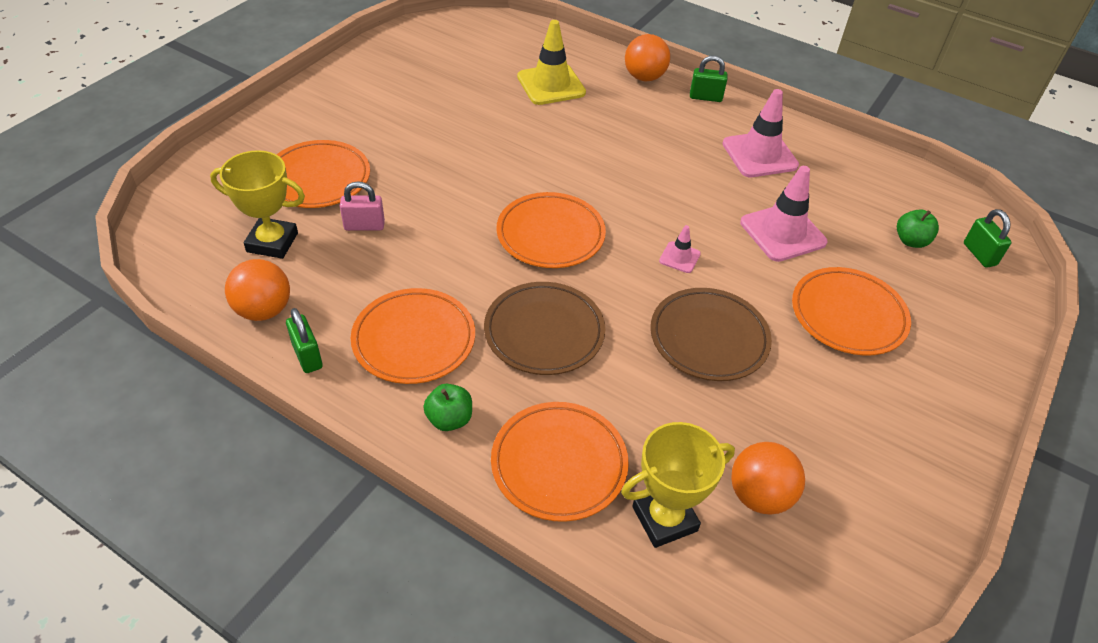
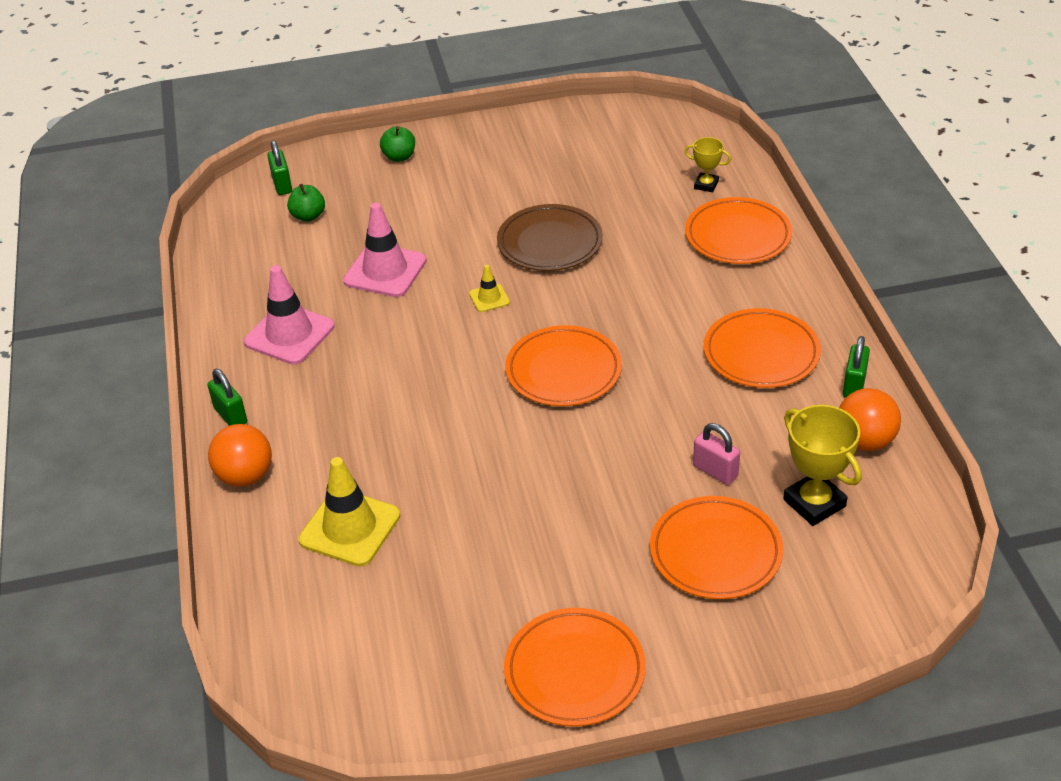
camera: 130 degrees left, 5 degrees down
green apple [423,384,472,431] -> green apple moved to [380,126,415,162]
brown plate [484,282,605,375] -> none
yellow trophy [621,422,735,548] -> yellow trophy [684,137,731,192], size x0.57
pink traffic cone [659,225,701,273] -> yellow traffic cone [469,265,510,312]
orange ball [731,442,805,515] -> none
orange plate [792,267,911,356] -> orange plate moved to [504,608,646,727]
green padlock [964,209,1012,268] -> green padlock turned 45 degrees counterclockwise [267,140,292,195]

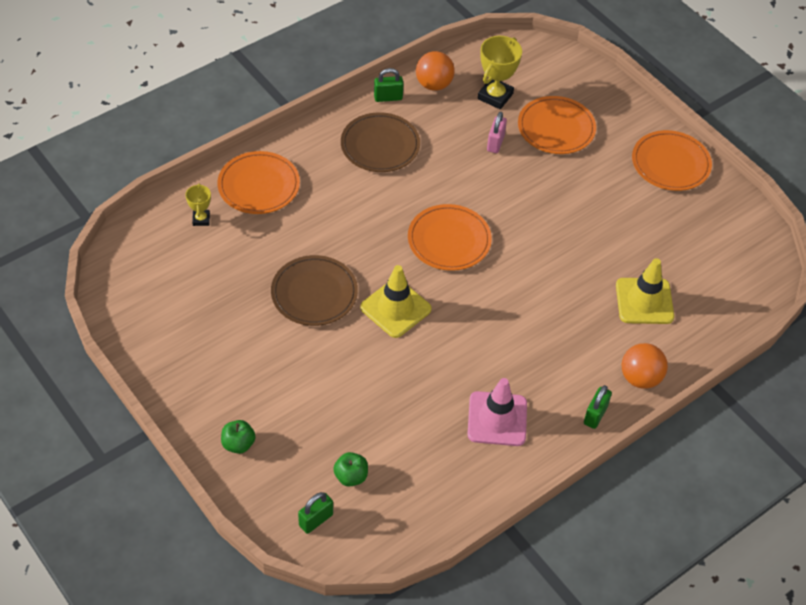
camera: 120 degrees left, 10 degrees up
pink traffic cone [343,203,427,297] -> none
yellow traffic cone [469,265,510,312] -> yellow traffic cone [360,265,431,338], size x2.02
orange plate [704,308,821,388] -> brown plate [341,112,420,172]

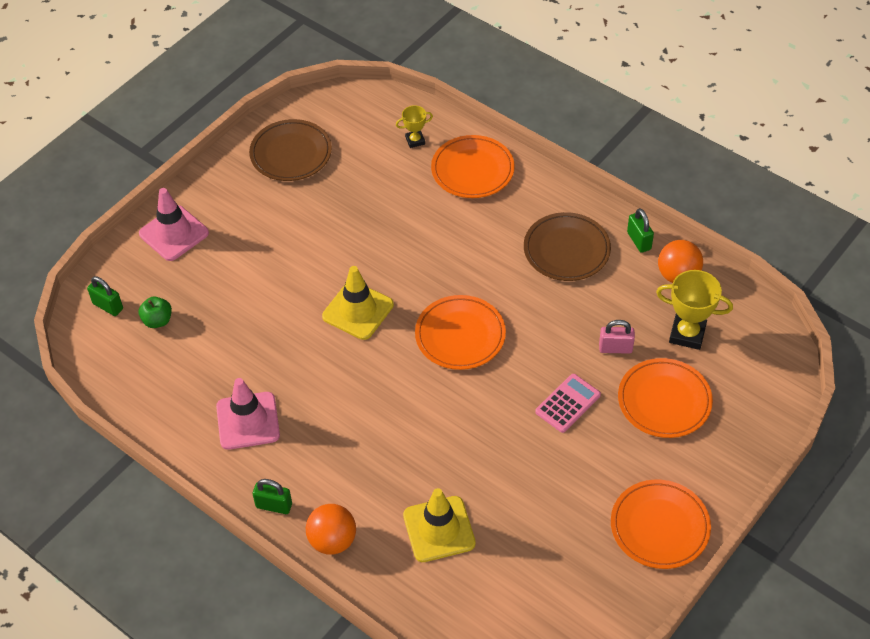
camera: 80 degrees right, 0 degrees up
green apple [221,420,256,454] -> pink traffic cone [139,188,209,261]
brown plate [271,255,358,326] -> brown plate moved to [249,119,332,181]
none -> pink calculator [535,374,601,433]

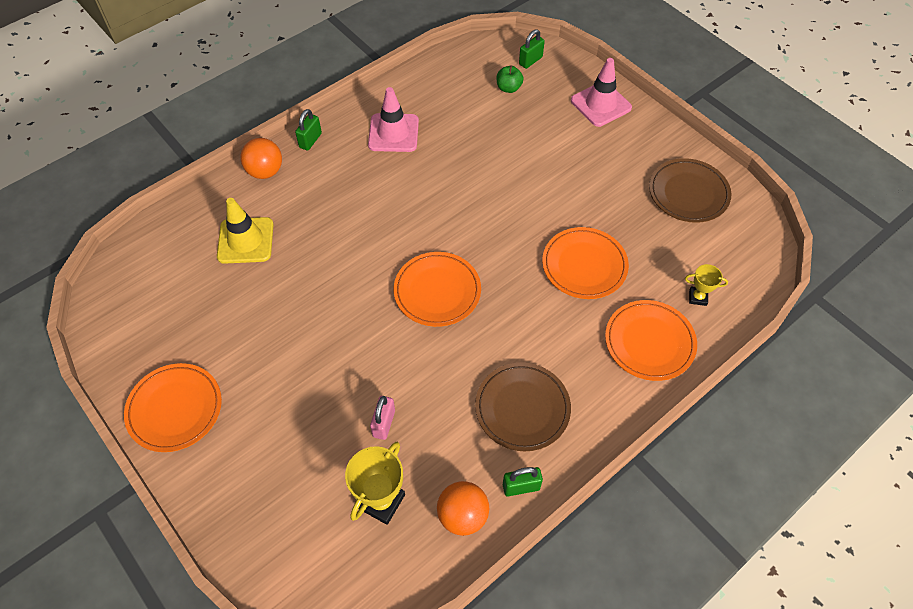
camera: 100 degrees right, 5 degrees up
yellow traffic cone [322,266,394,340] -> none
yellow trophy [396,105,433,148] -> yellow trophy turned 75 degrees counterclockwise [685,264,728,306]
pink calculator [535,374,601,433] -> none
orange plate [618,358,713,438] -> orange plate moved to [542,227,629,299]

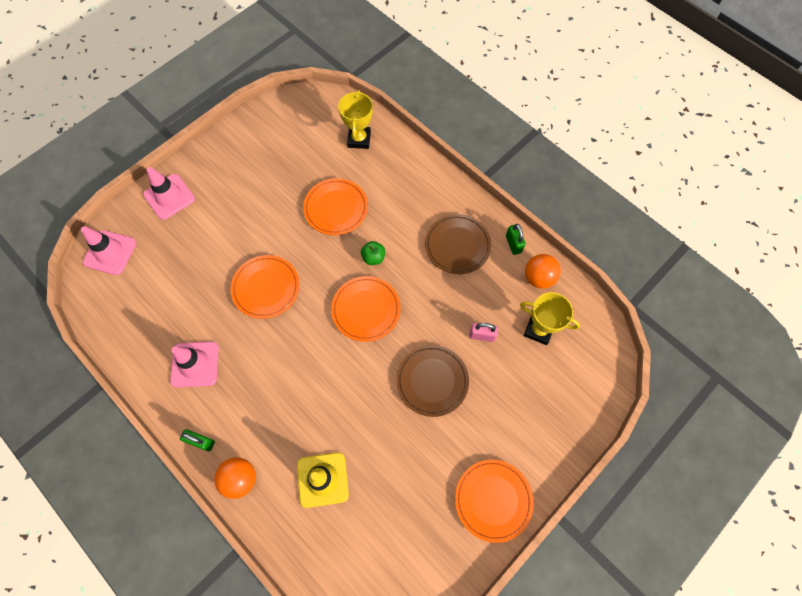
camera: 95 degrees left, 10 degrees up
green apple [497,65,524,93] -> green apple moved to [361,241,385,265]
green padlock [519,30,545,69] -> pink traffic cone [81,226,136,275]
orange plate [605,300,697,381] -> orange plate moved to [231,255,299,319]
brown plate [649,158,731,223] -> brown plate moved to [396,345,469,417]
yellow trophy [685,264,728,306] -> yellow trophy [338,90,373,149], size x1.77

